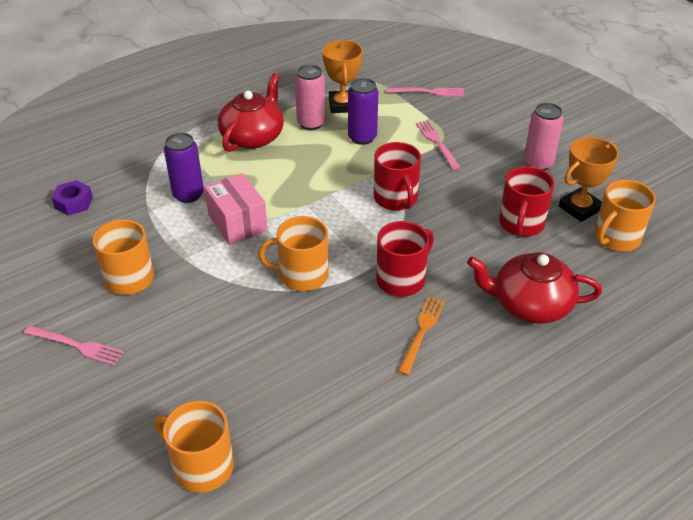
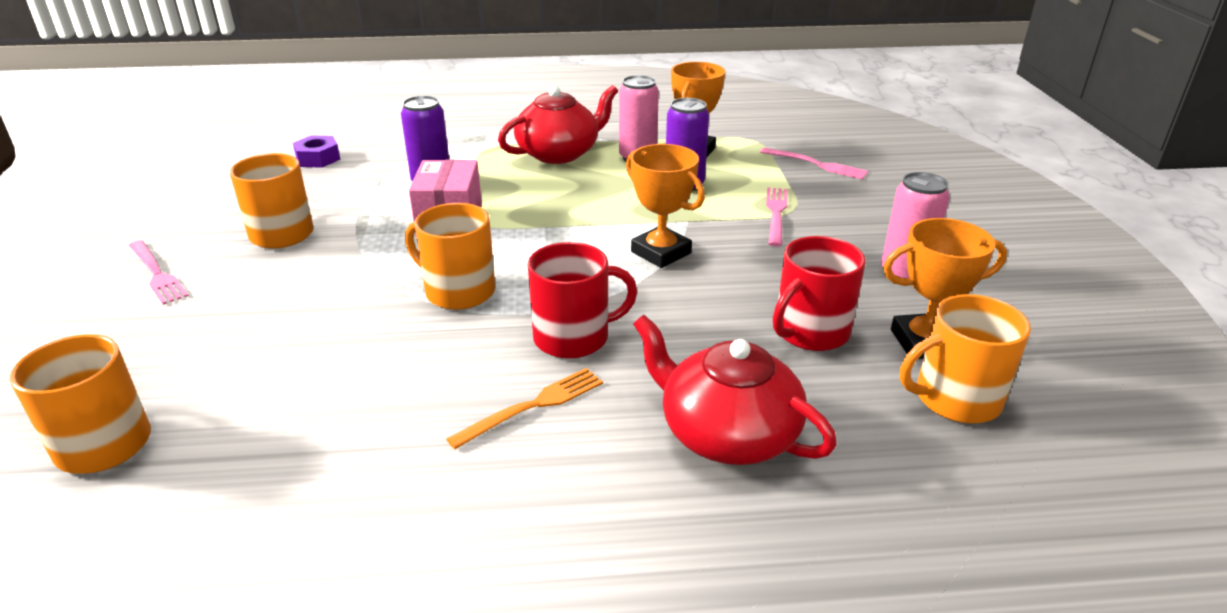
camera: 30 degrees right, 10 degrees down
red mug [374,142,421,211] -> orange trophy [626,144,705,268]

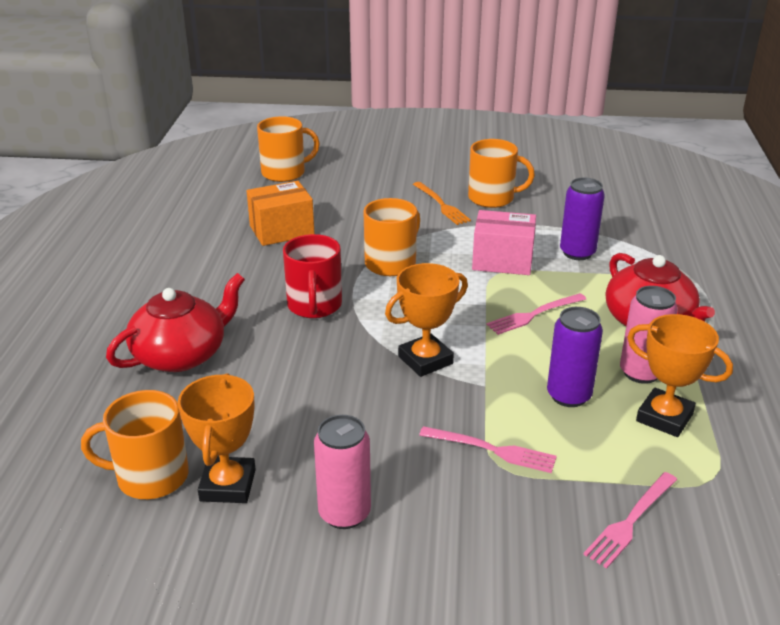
camera: 100 degrees right, 0 degrees up
pink fork [129,240,189,305] -> pink fork moved to [486,293,586,335]
purple nut [293,135,340,168] -> none
orange fork [446,368,603,449] -> orange fork moved to [413,182,471,225]
red mug [773,236,866,351] -> none
orange mug [900,294,1031,424] -> orange mug turned 90 degrees counterclockwise [81,390,189,499]
none -> orange box [247,181,315,246]

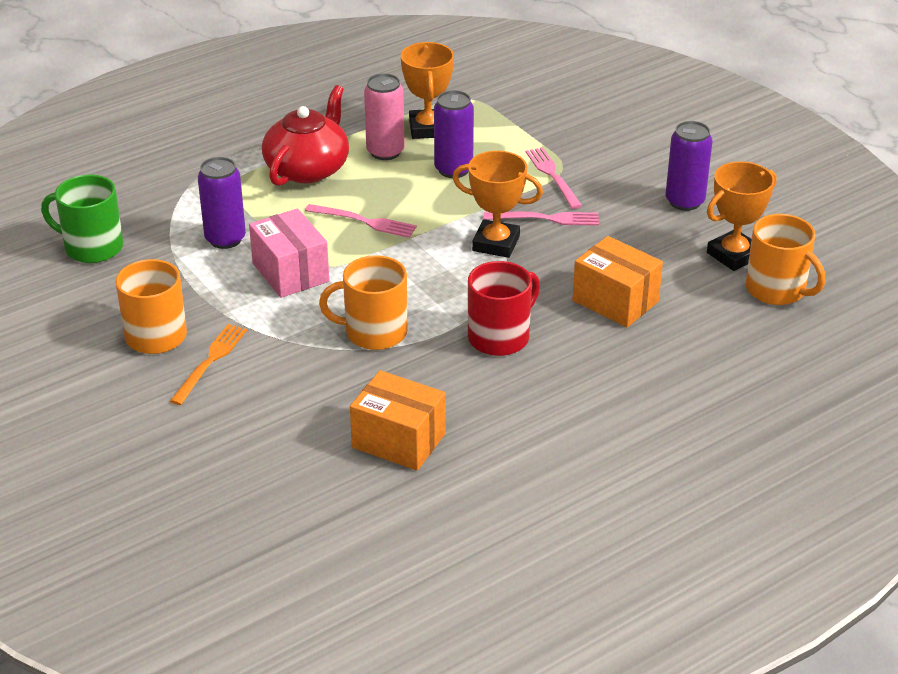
camera: 130 degrees left, 5 degrees up
red teapot [106,273,245,372] -> none
orange mug [257,116,320,182] -> none
pink can [314,415,371,529] -> purple can [666,121,713,211]
pink fork [583,472,677,569] -> pink fork moved to [484,212,599,226]
none -> green mug [41,175,123,263]
none -> orange box [573,236,663,327]

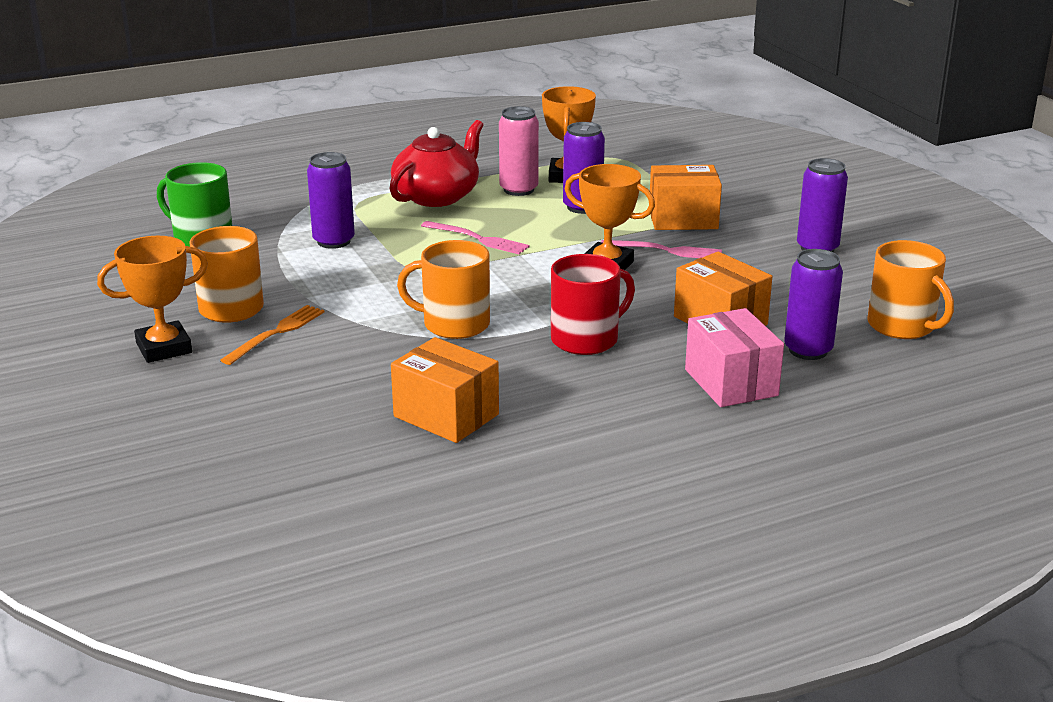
camera: 10 degrees right, 10 degrees down
pink box [249,208,329,298] -> pink box moved to [685,308,784,407]
pink fork [525,147,582,209] -> orange box [650,165,722,230]
orange trophy [707,161,776,271] -> orange trophy moved to [97,236,208,363]
none -> purple can [784,249,843,360]

